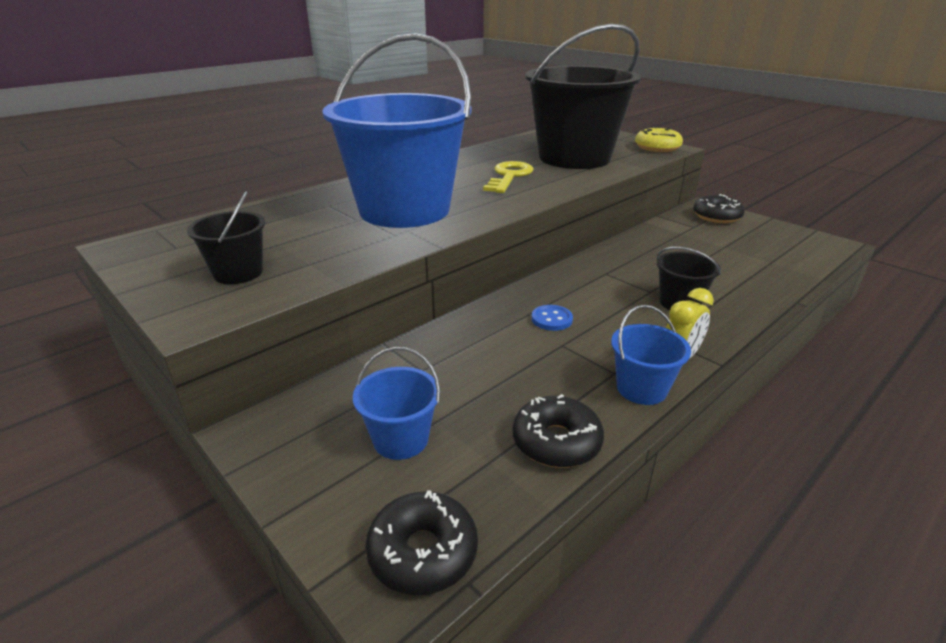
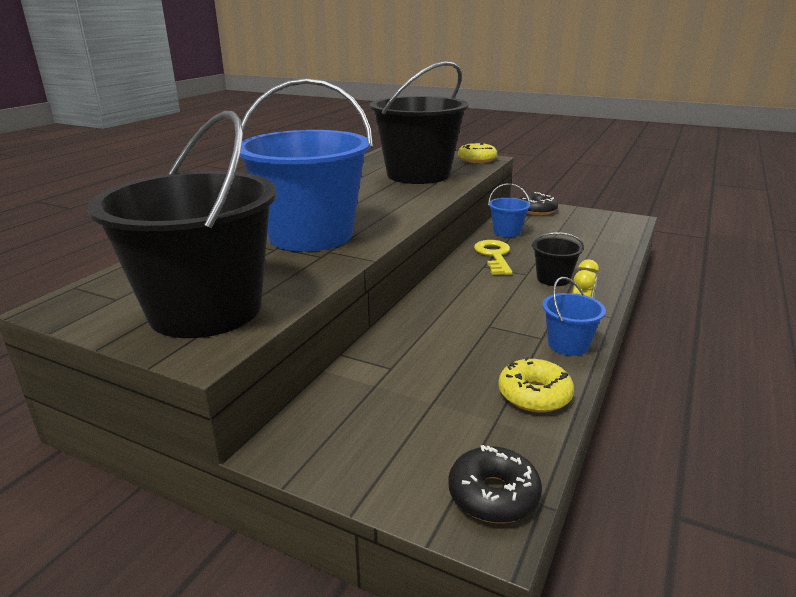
camera: 20 degrees left, 5 degrees down
black bucket [187,192,266,284] -> black bucket [87,111,277,338], size x2.39
blue bucket [353,347,440,460] -> blue bucket moved to [488,183,530,237]
yellow key [483,161,534,193] -> yellow key moved to [474,240,513,275]
black donut [513,394,604,468] -> yellow donut [498,357,574,413]
blue button [532,305,573,331] -> none

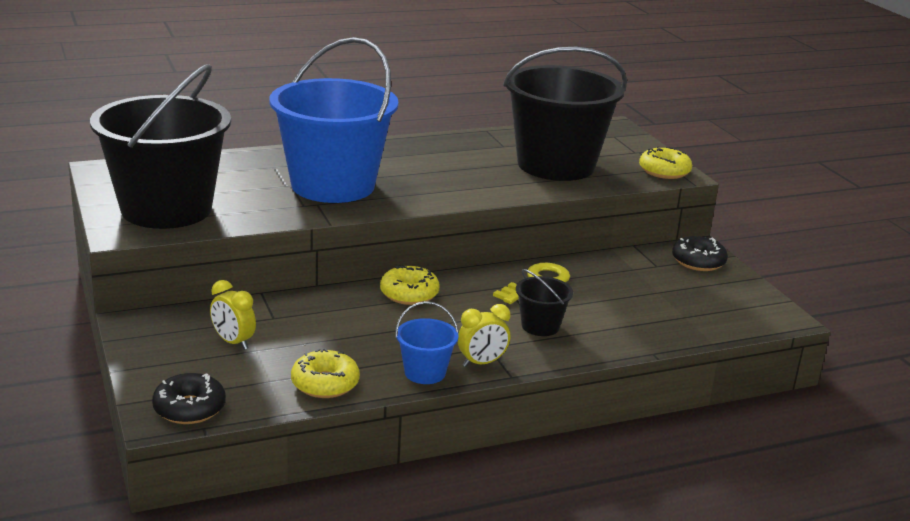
camera: 40 degrees right, 0 degrees up
blue bucket [488,183,530,237] -> none
none -> yellow clock [210,280,256,350]
none -> yellow donut [380,265,440,305]

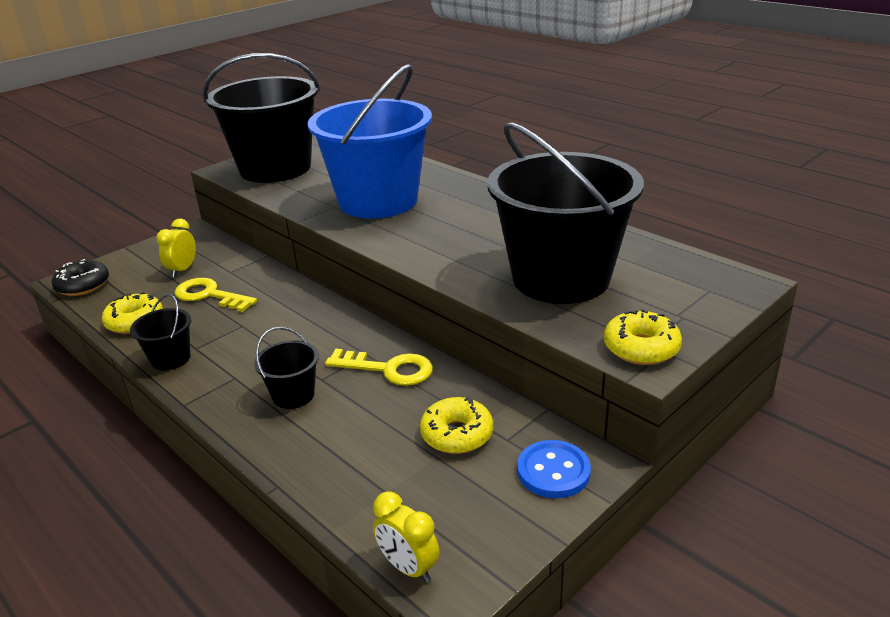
camera: 70 degrees right, 5 degrees up
yellow donut [380,265,440,305] -> yellow donut moved to [420,397,493,454]
blue bucket [395,301,459,384] -> black bucket [130,294,191,370]
yellow clock [458,304,510,367] -> yellow clock moved to [373,492,440,583]
black donut [672,236,728,271] -> blue button [517,440,591,498]
none -> yellow key [175,278,257,312]

